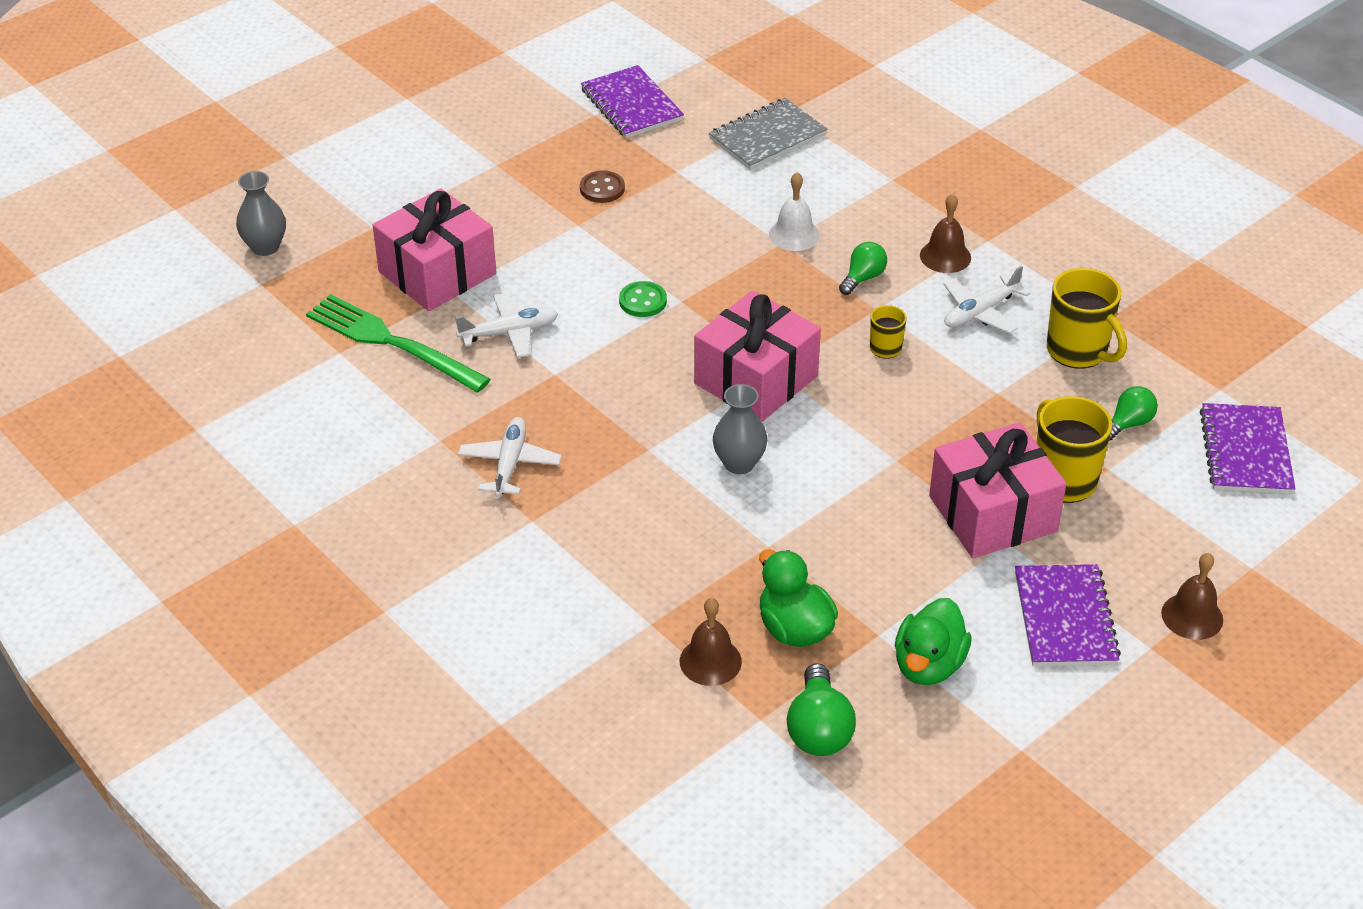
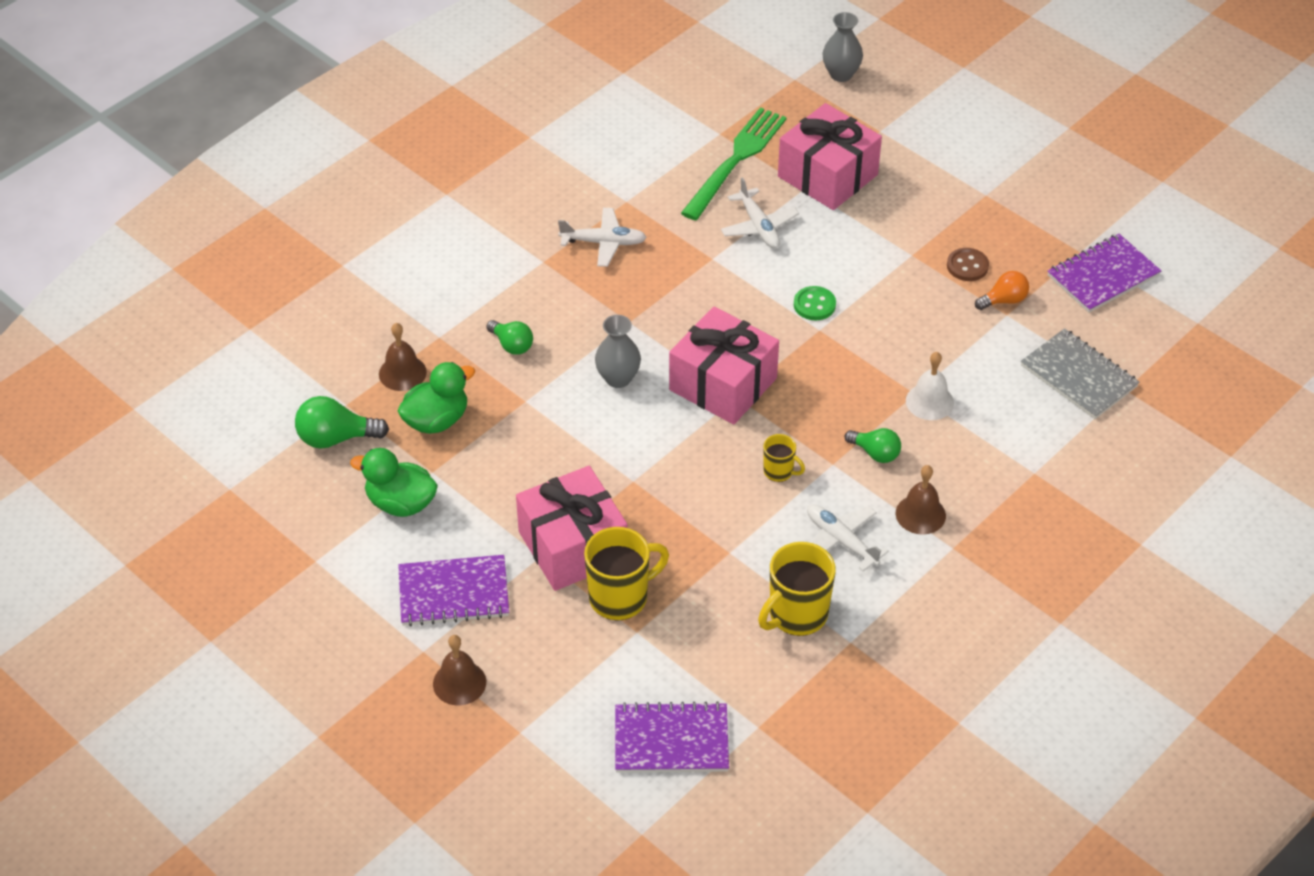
camera: 85 degrees right, 5 degrees up
green light bulb [1109,386,1158,441] -> green light bulb moved to [486,320,533,355]
none -> orange light bulb [975,271,1029,310]

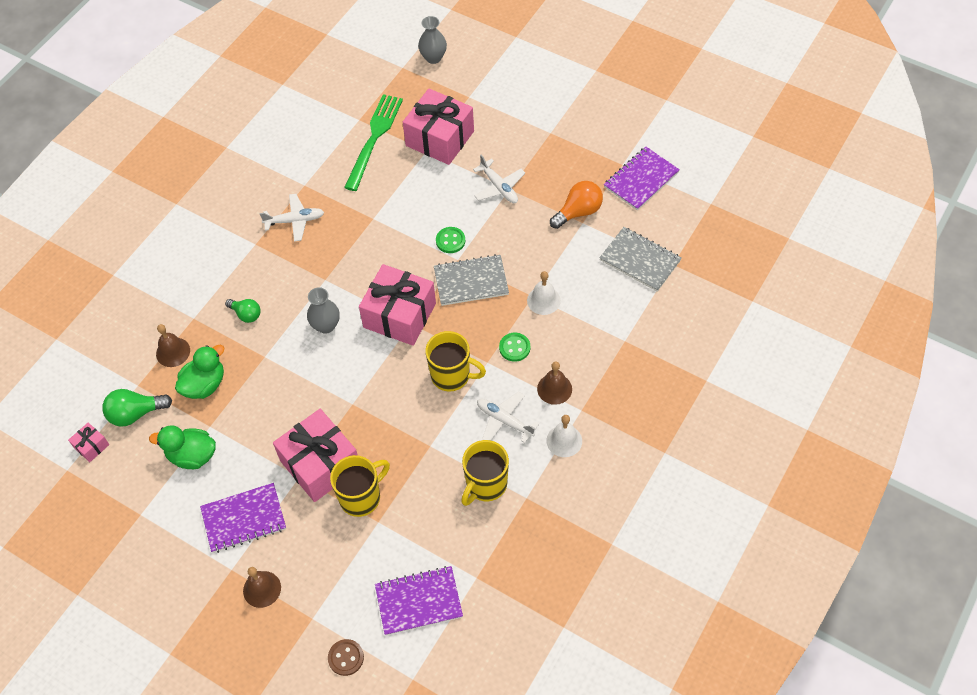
camera: 10 degrees left, 10 degrees up
white plane [721,177,799,249] -> white plane moved to [473,155,525,203]
yellow mug [763,434,805,482] -> yellow mug [425,331,486,392], size x1.88
green light bulb [844,428,901,463] -> green button [499,333,530,362]
brown button [947,248,989,281] -> brown button moved to [328,639,364,676]
orange light bulb [975,271,1029,310] -> orange light bulb [550,181,603,229], size x1.51
none -> pink gift [68,423,109,462]
none -> grey notebook [434,254,509,306]
none -> white bell [546,415,582,457]

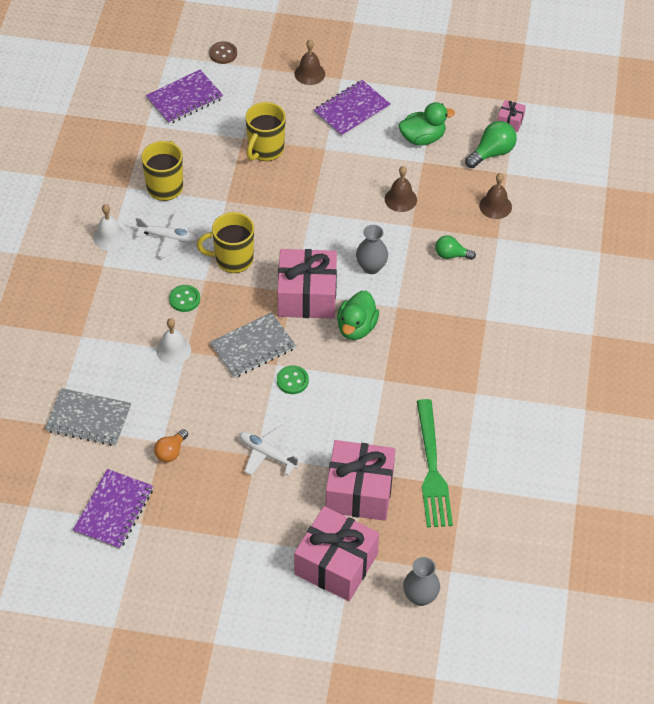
camera: 155 degrees right, 5 degrees down
green duck [175,345,224,399] -> green duck moved to [337,291,379,340]
white plane [259,194,324,242] -> none
pink gift [273,409,358,502] -> pink gift moved to [294,506,379,601]
brown bell [537,362,572,405] -> brown bell moved to [385,166,417,212]
orange light bulb [550,181,603,229] -> orange light bulb [154,429,188,462], size x0.66

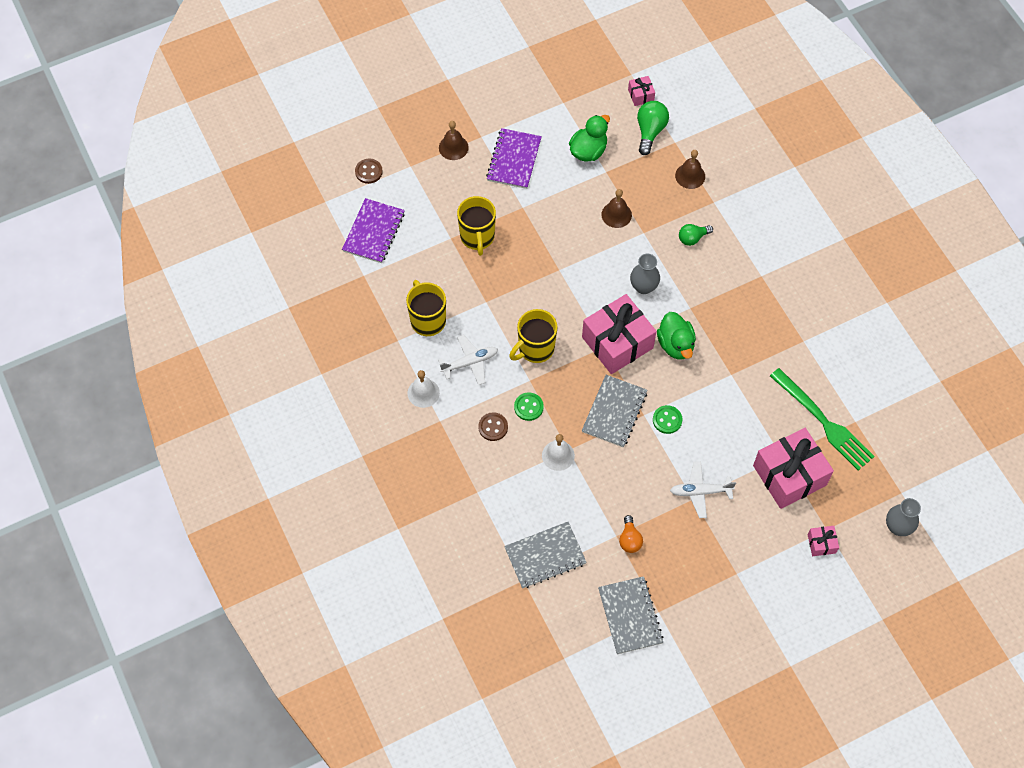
camera: 35 degrees left, 10 degrees up
purple notebook [73,469,153,549] -> grey notebook [598,576,664,655]
pink gift [294,506,379,601] -> pink gift [807,526,839,556], size x0.44
none -> brown button [478,412,508,441]

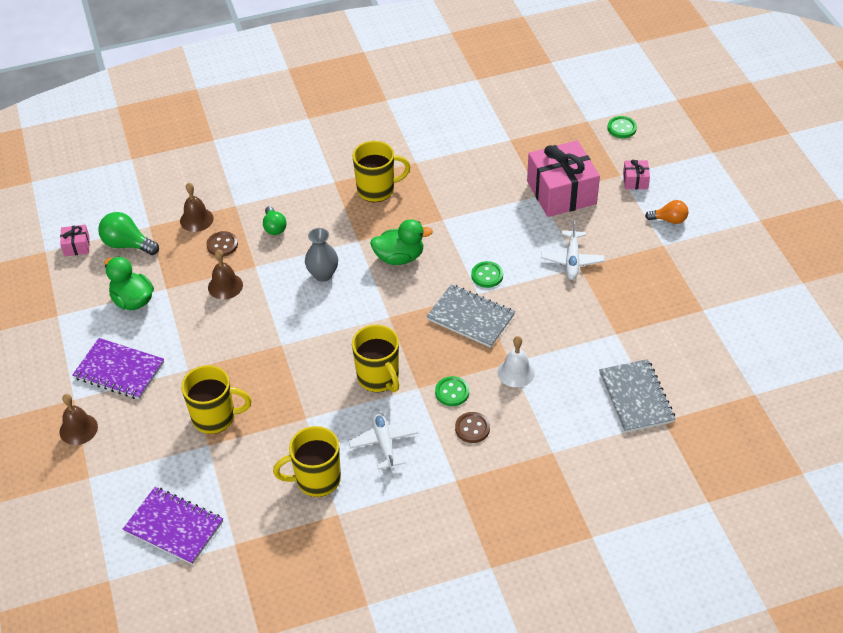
camera: 80 degrees left, 15 degrees down
brown button [355,158,383,184] -> brown button moved to [206,231,238,256]
white bell [408,370,440,408] -> none
pink gift [582,294,657,374] -> none
grey notebook [598,576,664,655] -> none
orange light bulb [619,515,643,553] -> orange light bulb moved to [645,200,688,224]
green fork [770,368,875,471] -> none
grey vase [886,498,921,536] -> green button [607,116,637,138]
none -> yellow mug [353,141,410,202]

